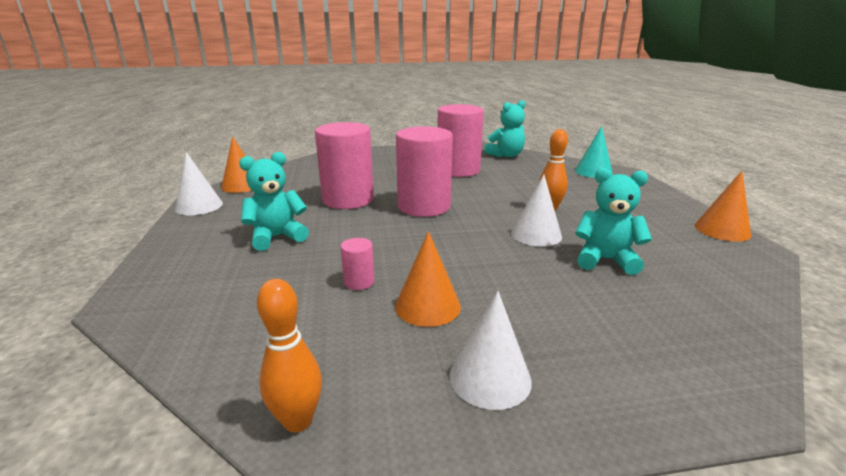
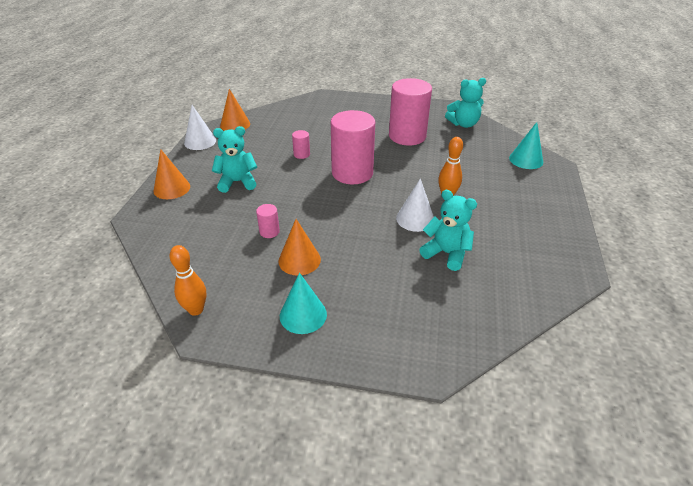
camera: 20 degrees right, 15 degrees up
pink cylinder [315,122,374,209] -> pink cylinder [292,130,310,159], size x0.42
white cone [450,291,532,410] -> turquoise cone [280,273,327,334]
orange cone [695,171,751,241] -> orange cone moved to [154,149,190,199]

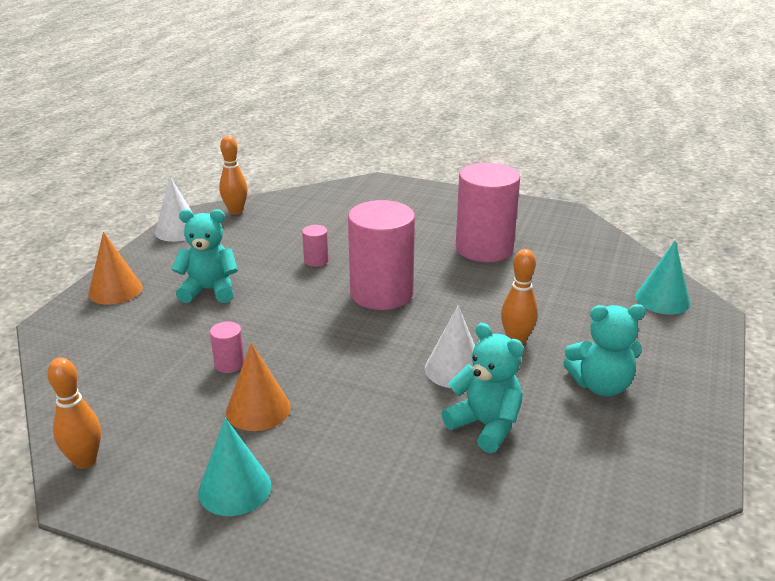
camera: 10 degrees right, 10 degrees down
orange cone [220,89,250,131] -> orange bowling pin [219,136,248,215]
turquoise teddy bear [445,78,486,128] -> turquoise teddy bear moved to [563,304,646,397]

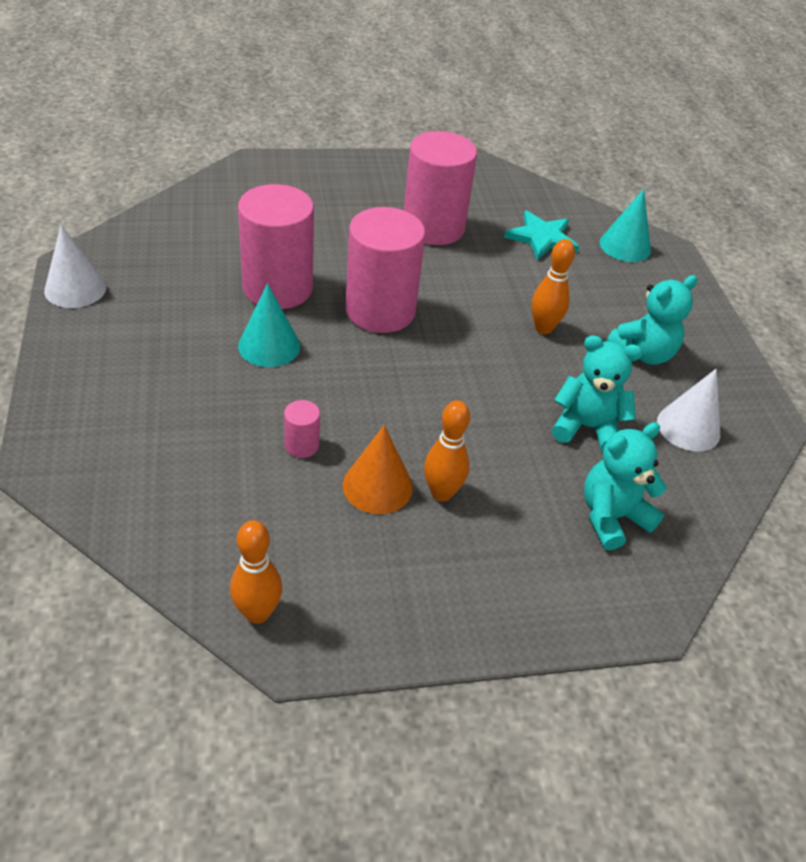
camera: 35 degrees left, 15 degrees up
orange cone [88,232,142,305] -> none
turquoise teddy bear [172,209,238,303] -> turquoise teddy bear moved to [584,422,667,550]
turquoise cone [198,418,271,516] -> turquoise cone moved to [238,283,300,367]
orange bowling pin [219,136,248,215] -> orange bowling pin moved to [424,400,470,502]
pink cylinder [302,225,329,267] -> pink cylinder [238,184,314,309], size x2.40
white cone [425,305,475,388] -> white cone moved to [657,369,720,452]
none -> turquoise star [504,210,579,260]

